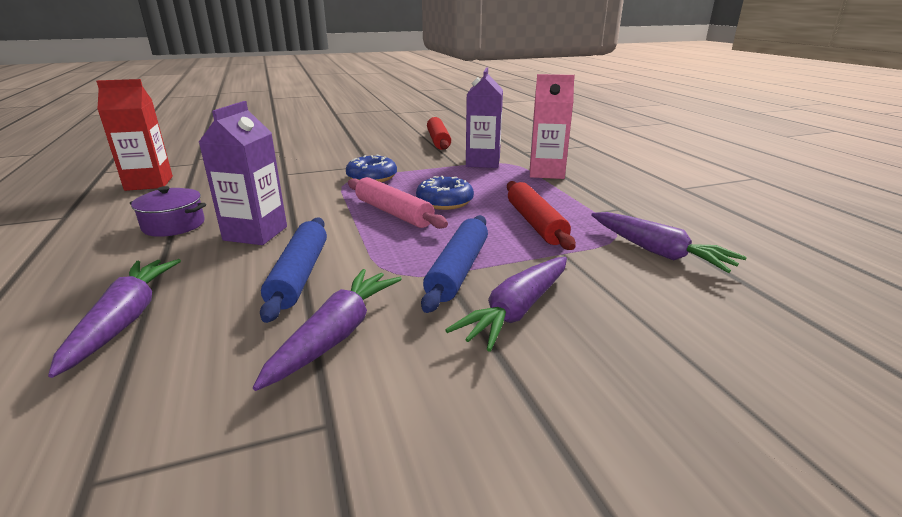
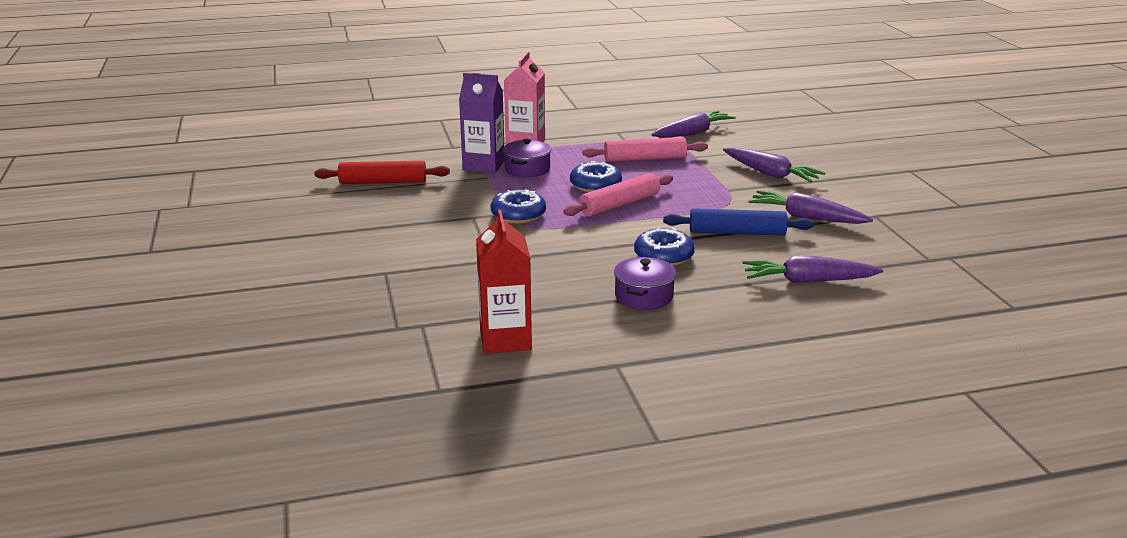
camera: 85 degrees left, 0 degrees up
purple carton [199,101,287,245] -> blue donut [634,227,695,266]
blue rolling pin [421,215,488,313] -> none
red rolling pin [507,181,576,250] -> pink rolling pin [582,137,708,162]
none -> purple pot [503,139,551,177]

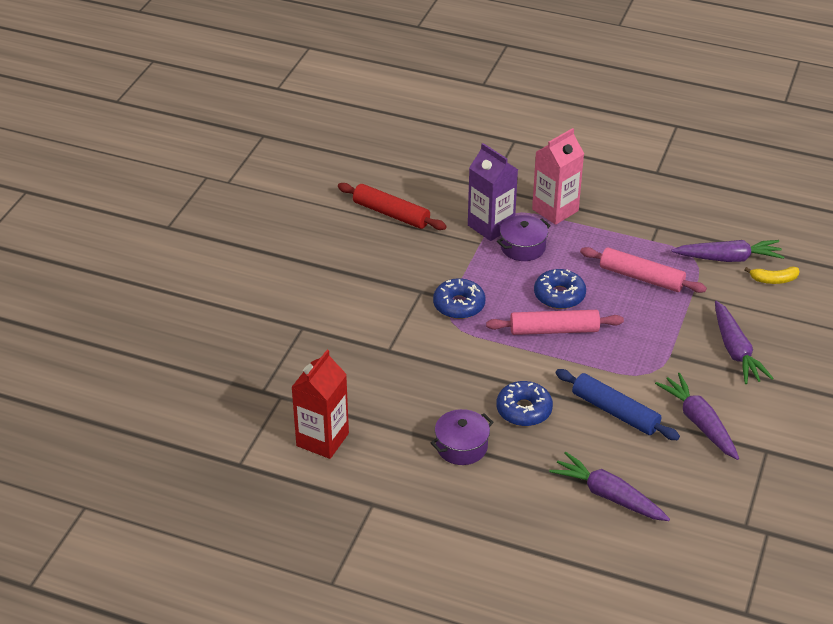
camera: 35 degrees right, 15 degrees up
none -> yellow banana [744,267,800,284]

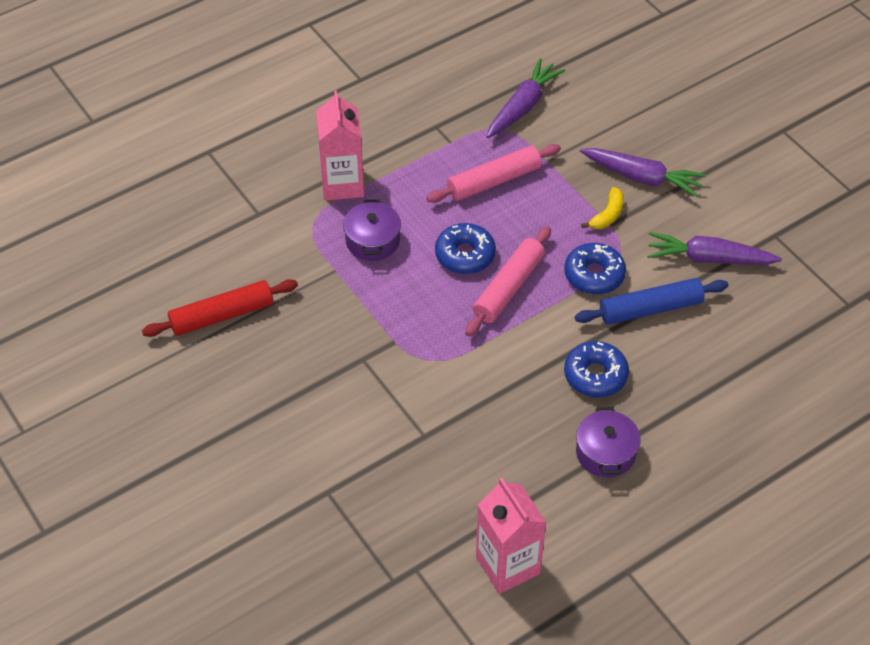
camera: 55 degrees left, 10 degrees up
red carton [291,350,349,459] -> pink carton [476,478,547,594]
blue donut [433,278,485,319] -> blue donut moved to [564,243,626,294]
purple carton [468,143,518,241] -> none
purple carrot [549,451,670,521] -> none
yellow banana [744,267,800,284] -> yellow banana moved to [581,187,624,229]

